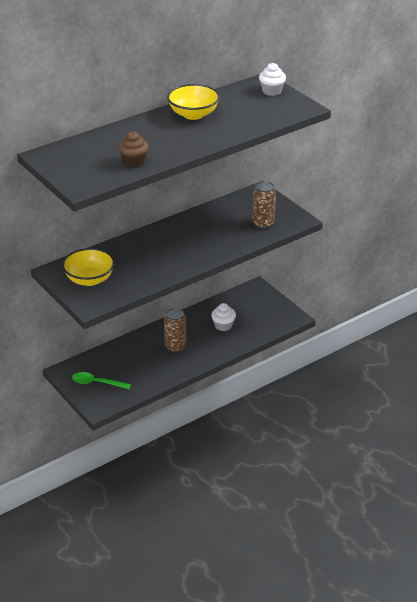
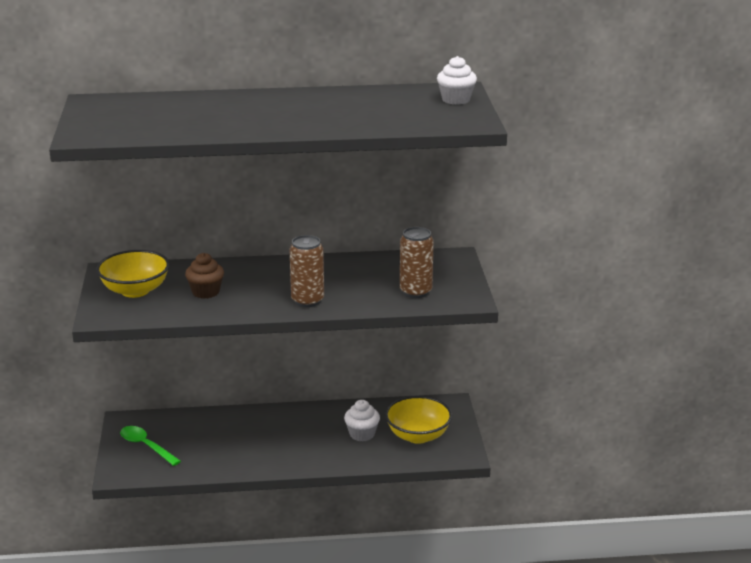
camera: 30 degrees right, 10 degrees down
brown cupcake [118,132,149,167] -> brown cupcake moved to [185,253,224,299]
brown can [164,308,186,352] -> brown can moved to [290,235,324,307]
yellow bowl [167,84,220,120] -> yellow bowl moved to [385,396,452,444]

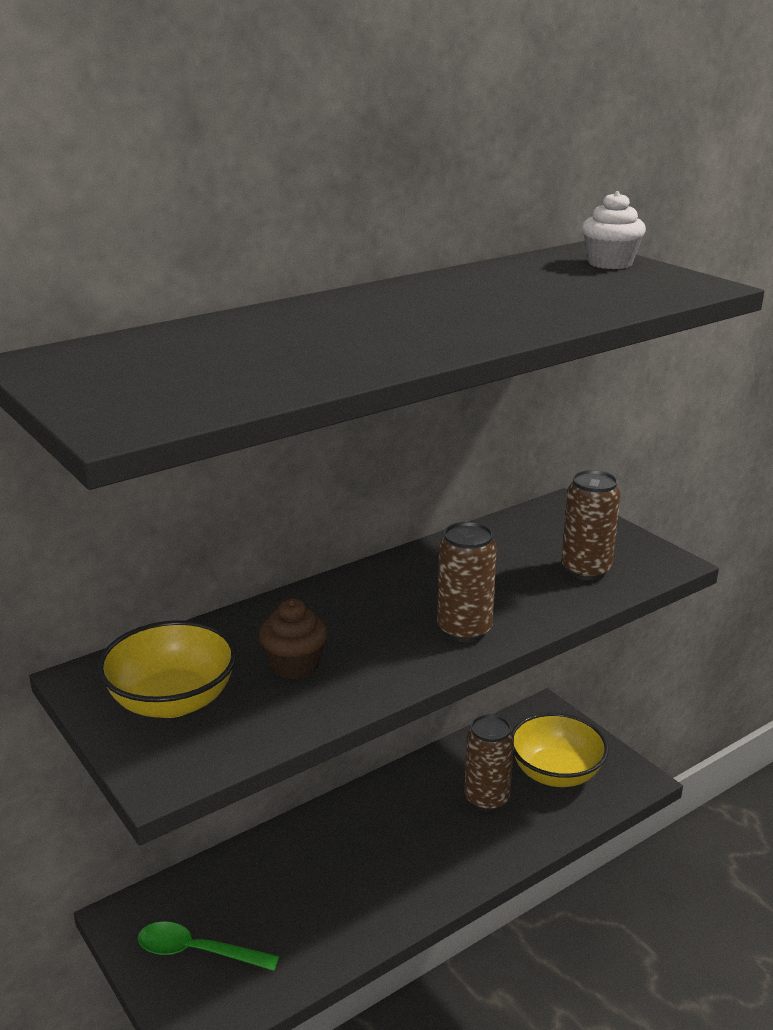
camera: 30 degrees left, 0 degrees up
white cupcake [344,400,380,442] -> brown can [464,714,514,812]

